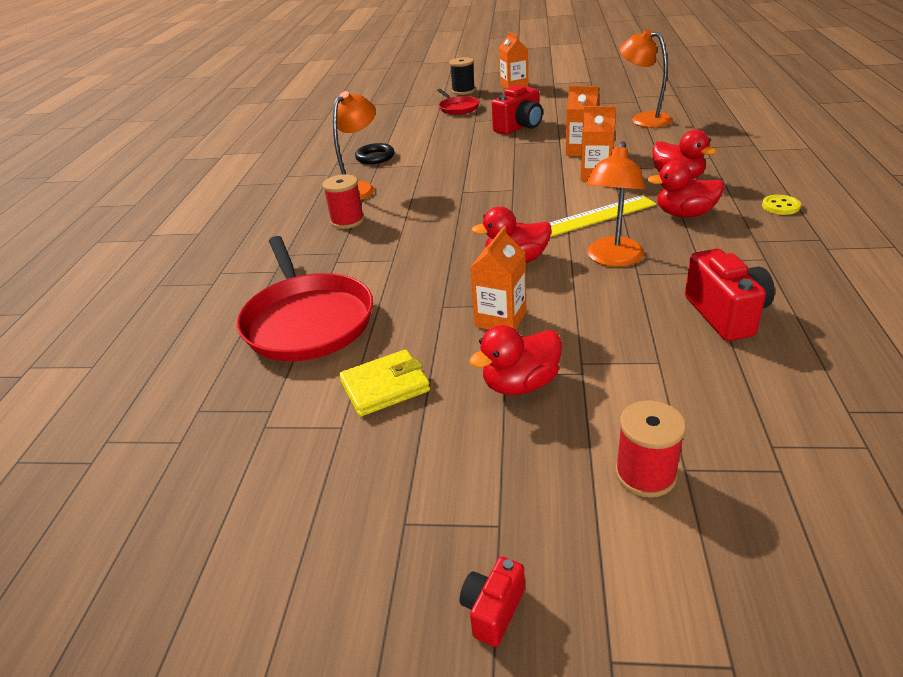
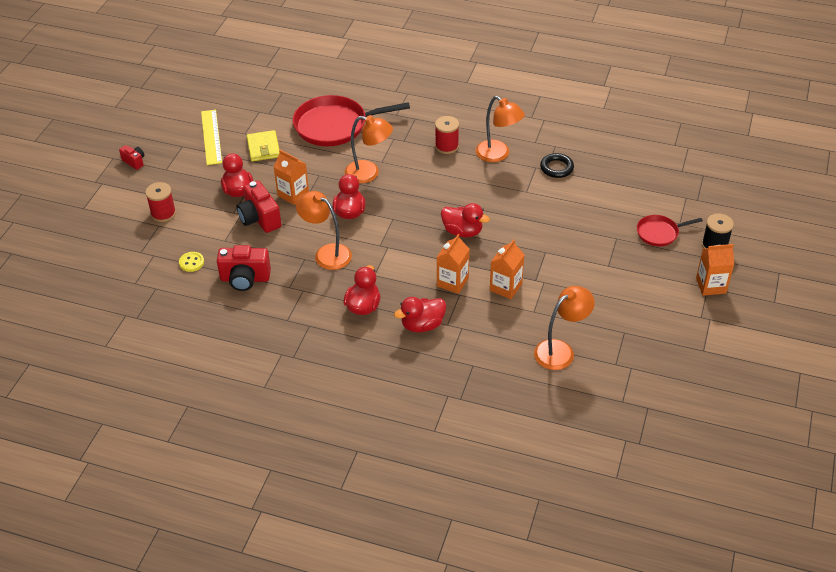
camera: 100 degrees right, 10 degrees up
red camera [492,85,543,135] -> red camera moved to [237,181,282,233]
yellow ruler [550,195,656,237] -> yellow ruler moved to [201,110,222,165]
yellow button [762,195,801,215] -> yellow button moved to [179,252,204,272]
none -> orange lamp [345,115,393,183]
none -> red duck [441,203,490,238]

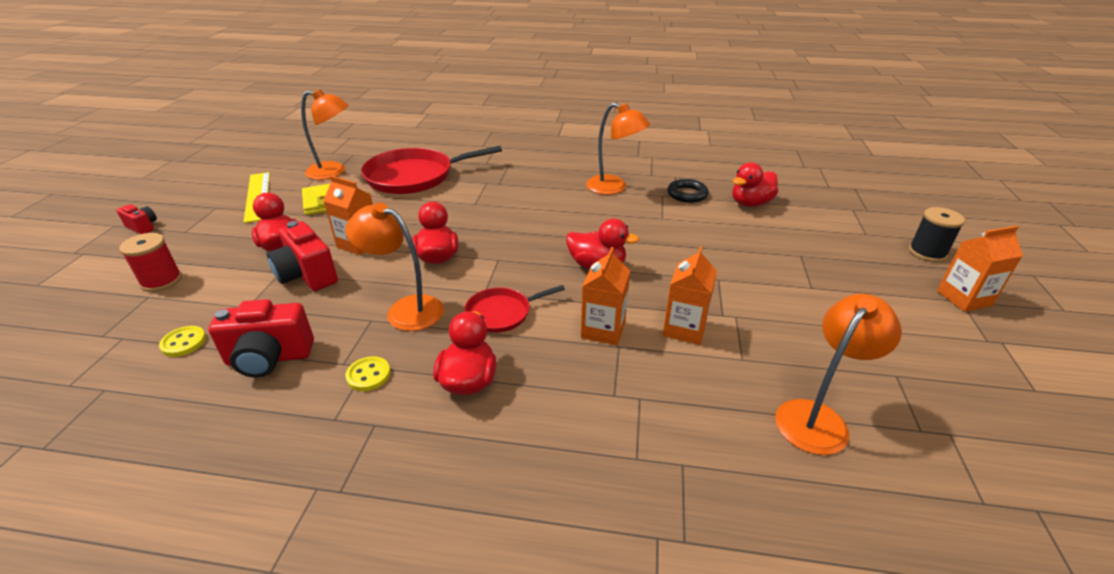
camera: 10 degrees left, 10 degrees down
orange lamp [345,115,393,183] -> orange lamp moved to [301,89,349,180]
red duck [394,297,446,333] -> red duck moved to [732,162,778,207]
red spool [435,116,459,154] -> none
red pan [637,215,703,246] -> red pan moved to [464,285,565,333]
none -> yellow button [346,356,391,391]

